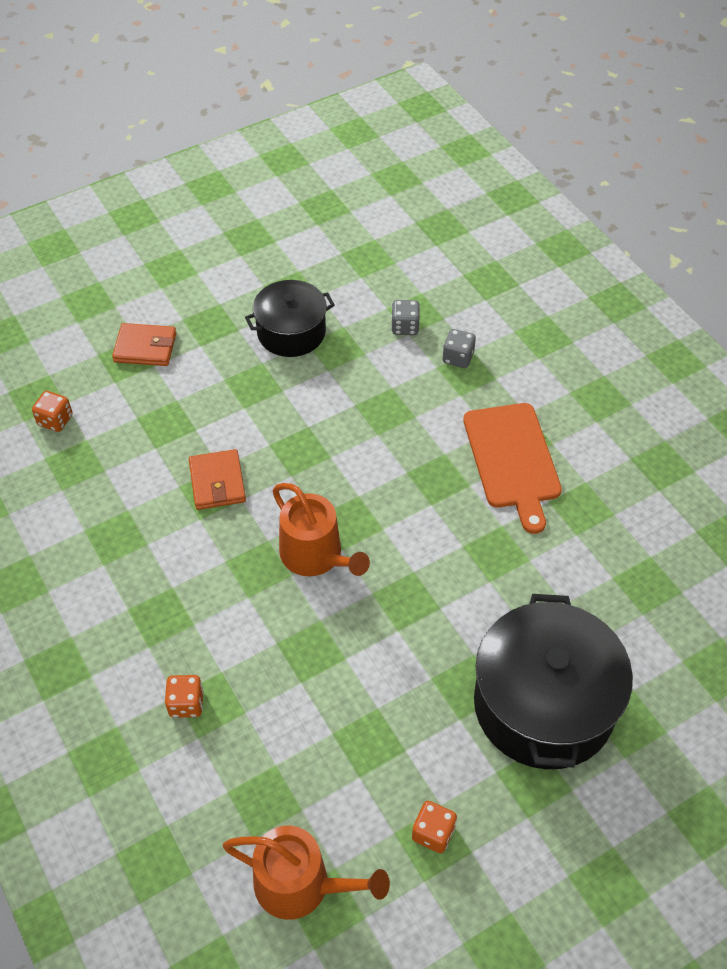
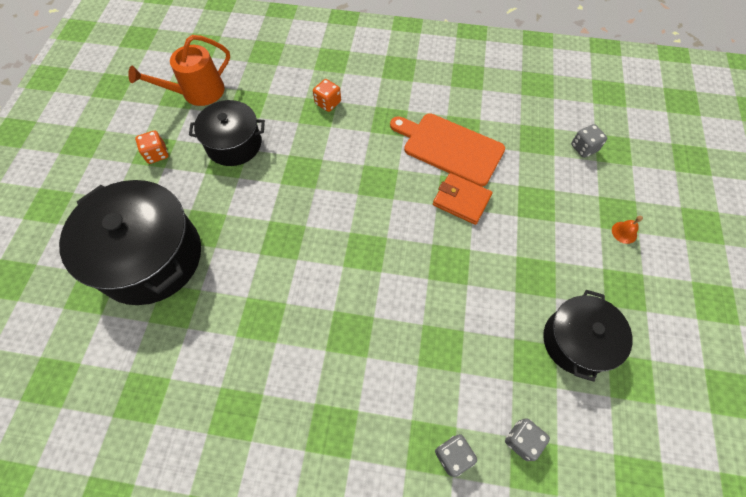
camera: 130 degrees right, 10 degrees up
orange dice [32,391,72,432] -> grey dice [571,124,607,158]
orange wallet [112,323,176,366] -> orange bell [612,216,643,244]
orange watering can [273,483,370,576] -> none
orange cutting board [463,403,562,534] -> orange cutting board moved to [390,113,505,187]
none -> black pot [189,100,265,166]

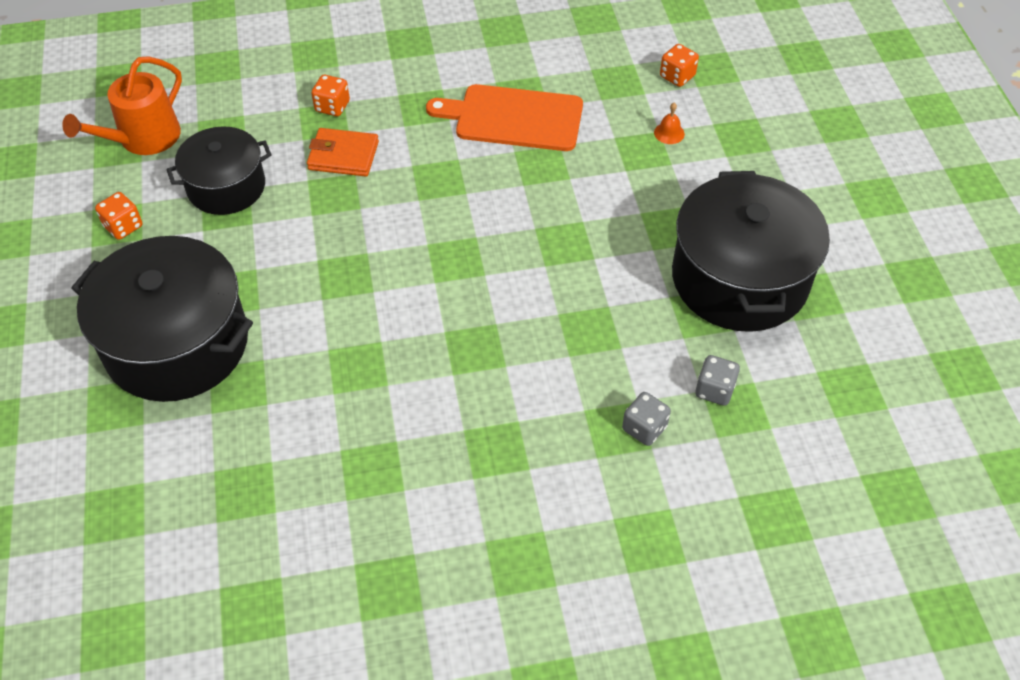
camera: 20 degrees left, 10 degrees down
orange wallet [433,173,492,225] -> orange wallet moved to [307,128,379,177]
black pot [543,290,633,382] -> black pot [672,171,830,332], size x1.65
grey dice [571,124,607,158] -> orange dice [660,44,699,87]
orange bell [612,216,643,244] -> orange bell moved to [654,103,685,144]

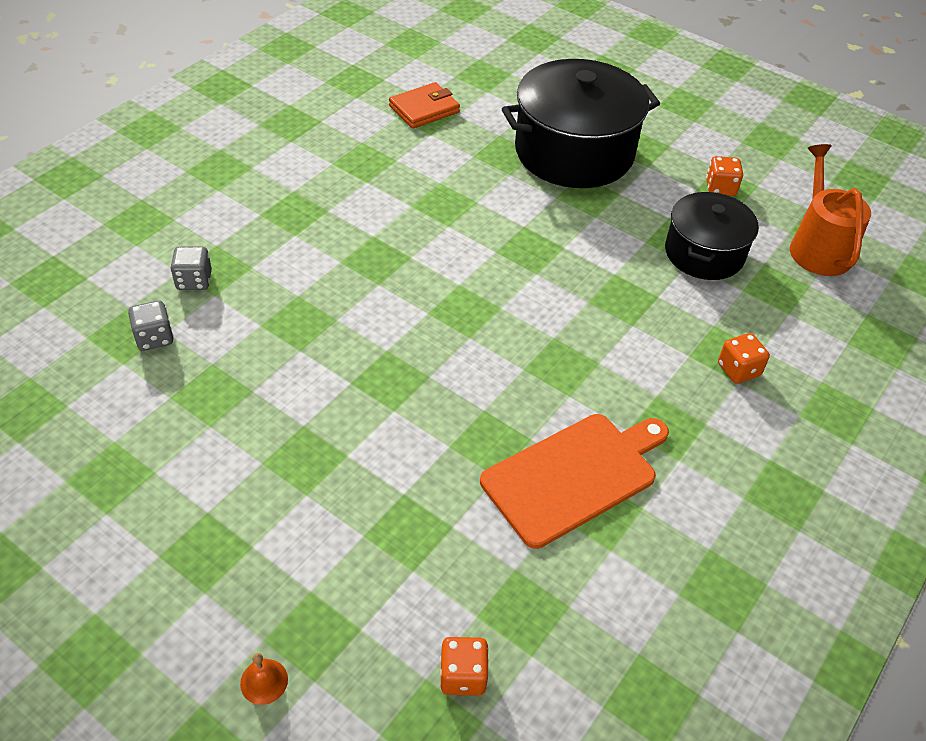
camera: 135 degrees right, 5 degrees down
orange wallet [307,128,379,177] -> orange wallet moved to [389,82,460,129]
orange bell [654,103,685,144] -> orange bell moved to [240,653,288,705]
black pot [672,171,830,332] -> none

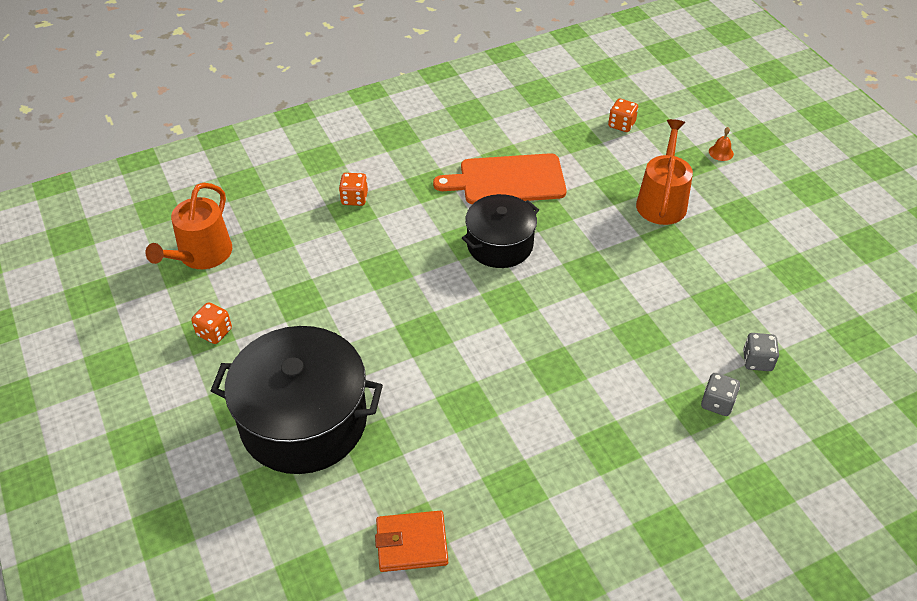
camera: 150 degrees left, 0 degrees up
black pot [665,192,759,280] -> black pot moved to [462,194,539,268]
none -> orange watering can [636,119,693,225]

